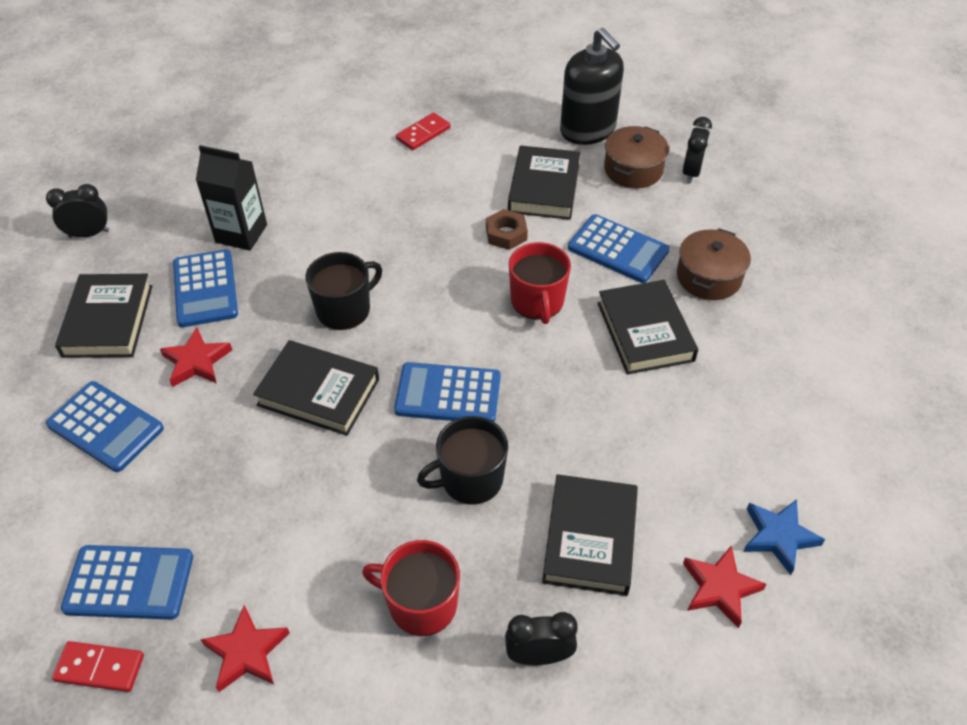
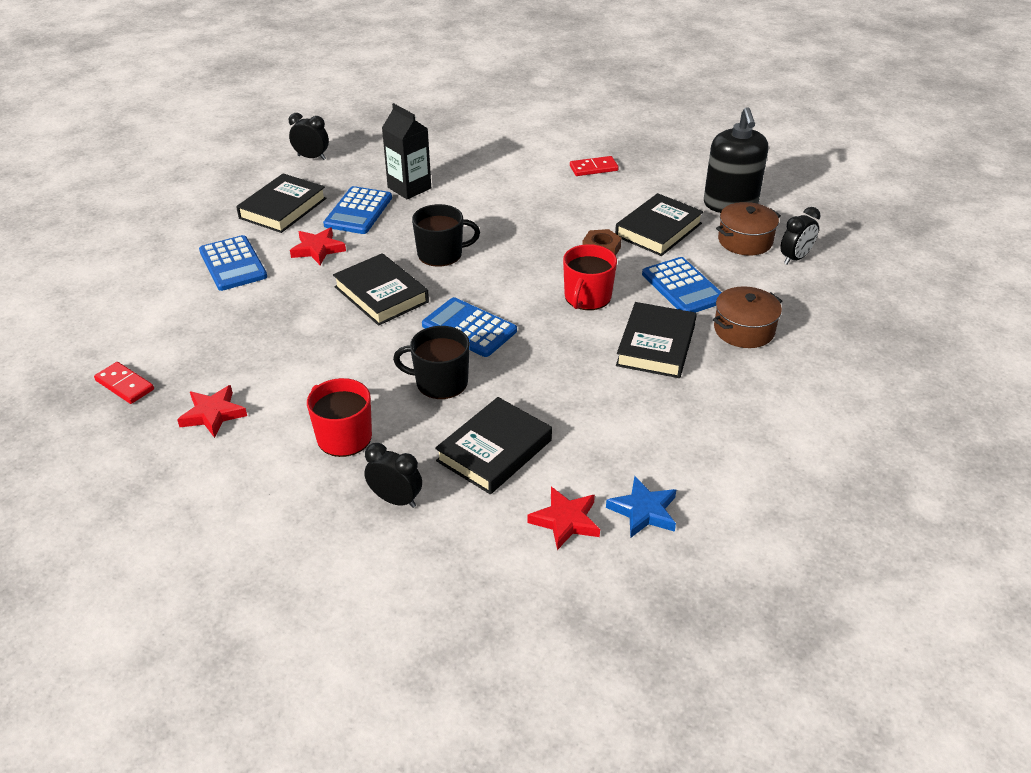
camera: 30 degrees right, 10 degrees down
blue calculator [61,545,193,620] -> none

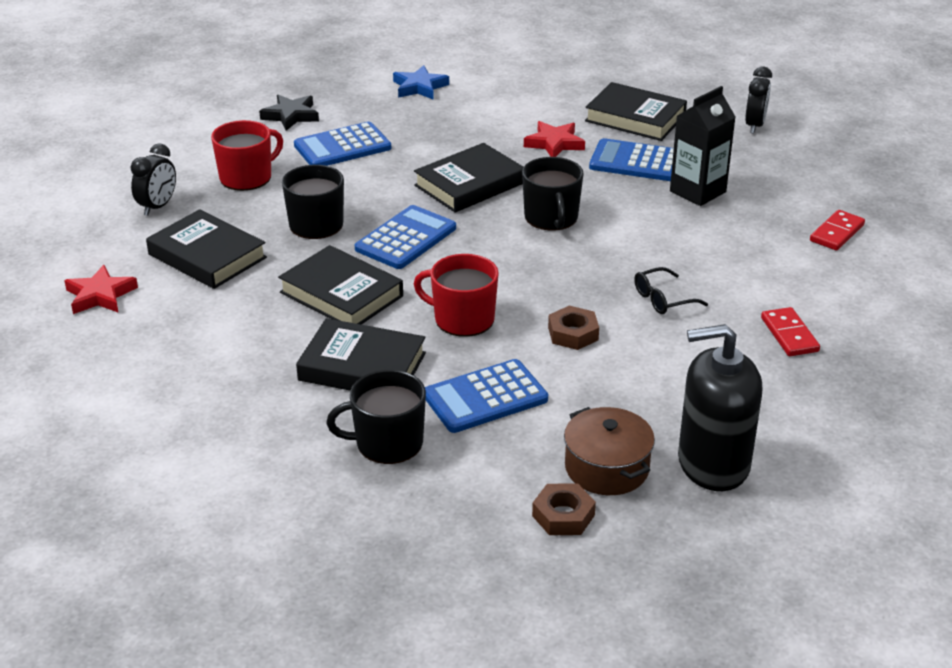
camera: 90 degrees right, 5 degrees down
red domino [94,362,154,404] -> red domino moved to [810,210,865,251]
red star [177,385,247,438] -> black star [259,95,319,131]
blue calculator [199,235,267,291] -> blue calculator moved to [294,122,391,166]
blue star [606,476,676,538] -> blue star moved to [393,65,449,100]
black book [615,193,704,256] -> black book moved to [278,245,403,324]
brown pot [713,286,782,348] -> black mug [326,370,426,464]
black clock [780,207,820,265] -> brown nut [532,483,596,535]
none -> black glasses [634,267,708,314]

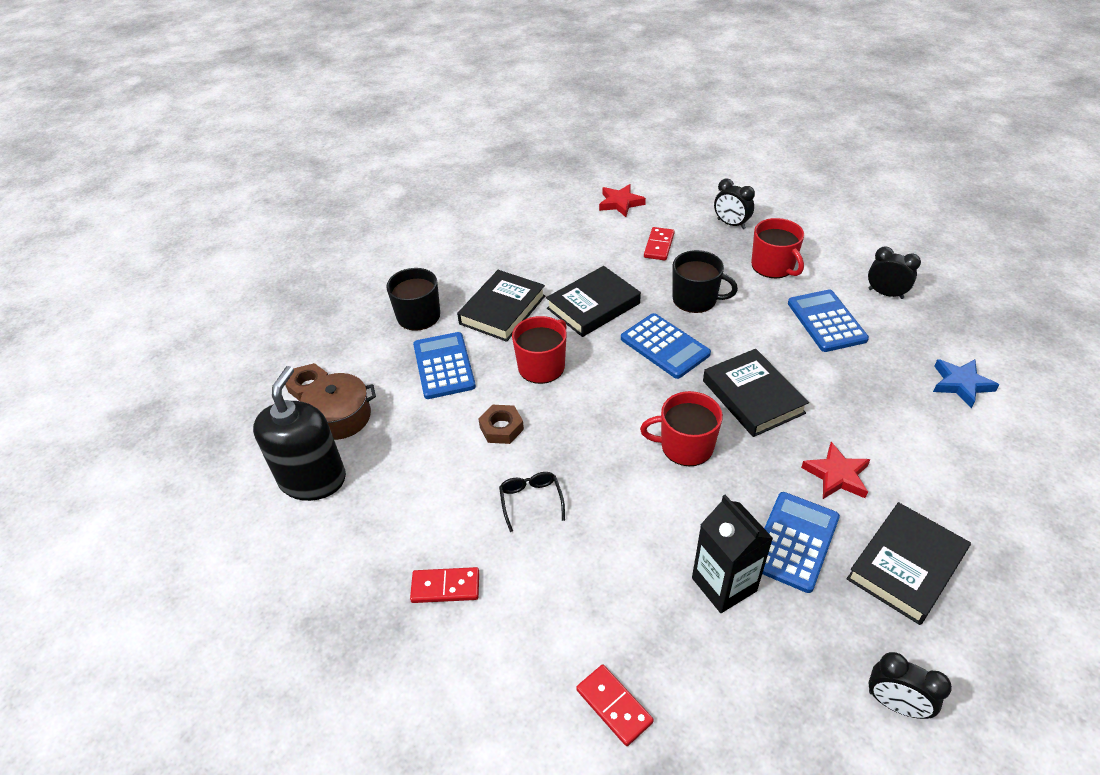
camera: 105 degrees right, 10 degrees up
black book [146,209,267,289] -> red domino [644,227,675,260]
black star [259,95,319,131] -> black clock [868,247,921,299]
black mug [522,157,584,231] -> red mug [640,391,723,466]

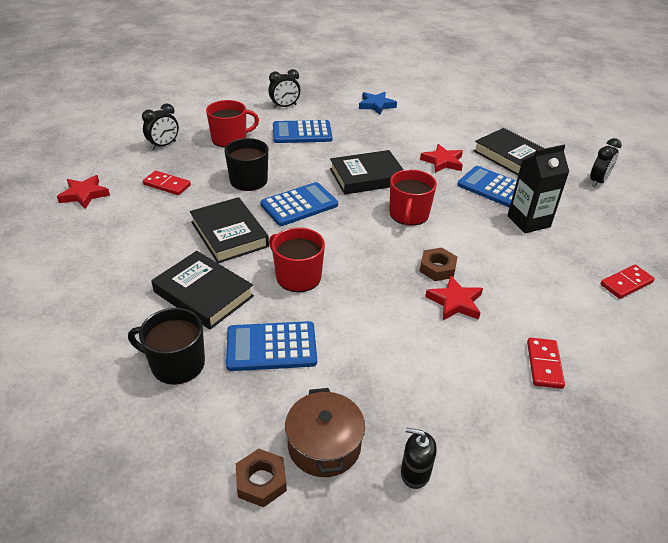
camera: 85 degrees left, 5 degrees down
black soap dispenser [253,366,346,501] -> black soap dispenser [401,427,437,489], size x0.46
brown nut [478,405,524,444] -> brown nut moved to [419,248,457,281]
black glasses [499,472,565,532] -> red star [425,275,483,320]
black clock [868,247,921,299] -> black clock turned 150 degrees counterclockwise [268,69,300,108]

